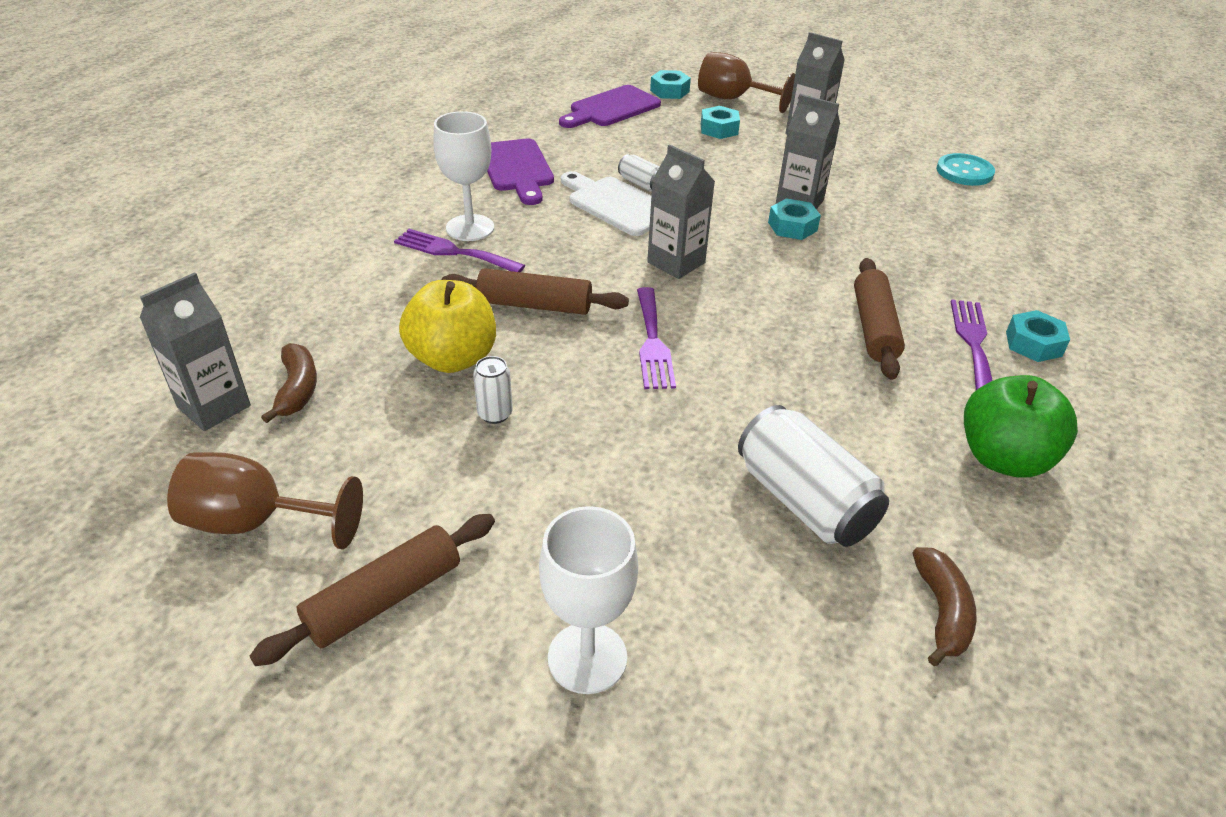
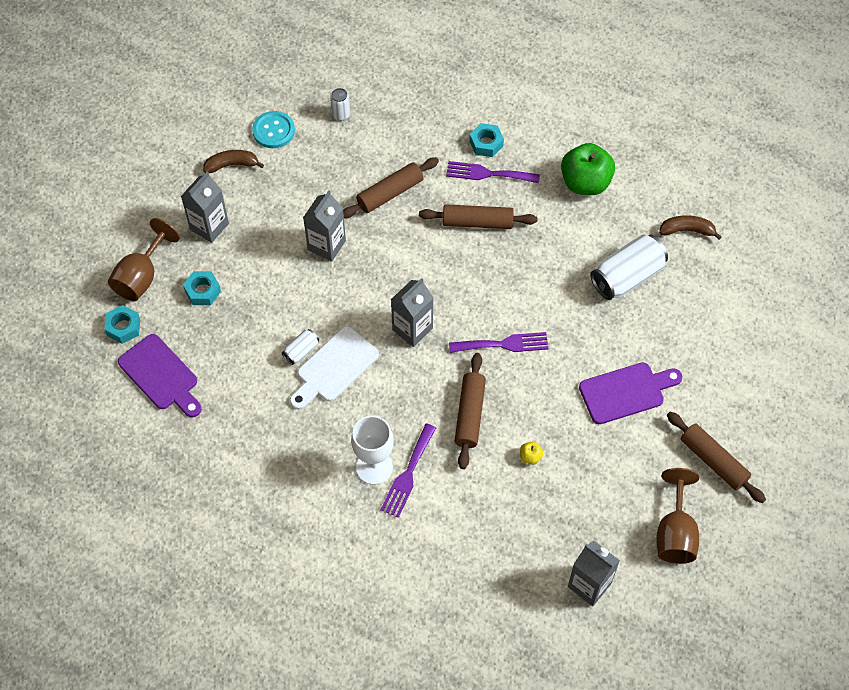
camera: 90 degrees left, 20 degrees up
brown banana [261,343,317,423] -> brown banana moved to [203,150,264,173]
yellow apple [399,280,496,373] -> yellow apple [520,441,543,465], size x0.40
white can [473,356,513,424] -> white can moved to [330,88,350,121]
purple cutting board [487,138,554,205] -> purple cutting board moved to [579,363,683,424]
white goblet [539,506,638,694] -> none
turquoise nut [768,198,821,240] -> none
none -> brown rolling pin [343,157,439,219]

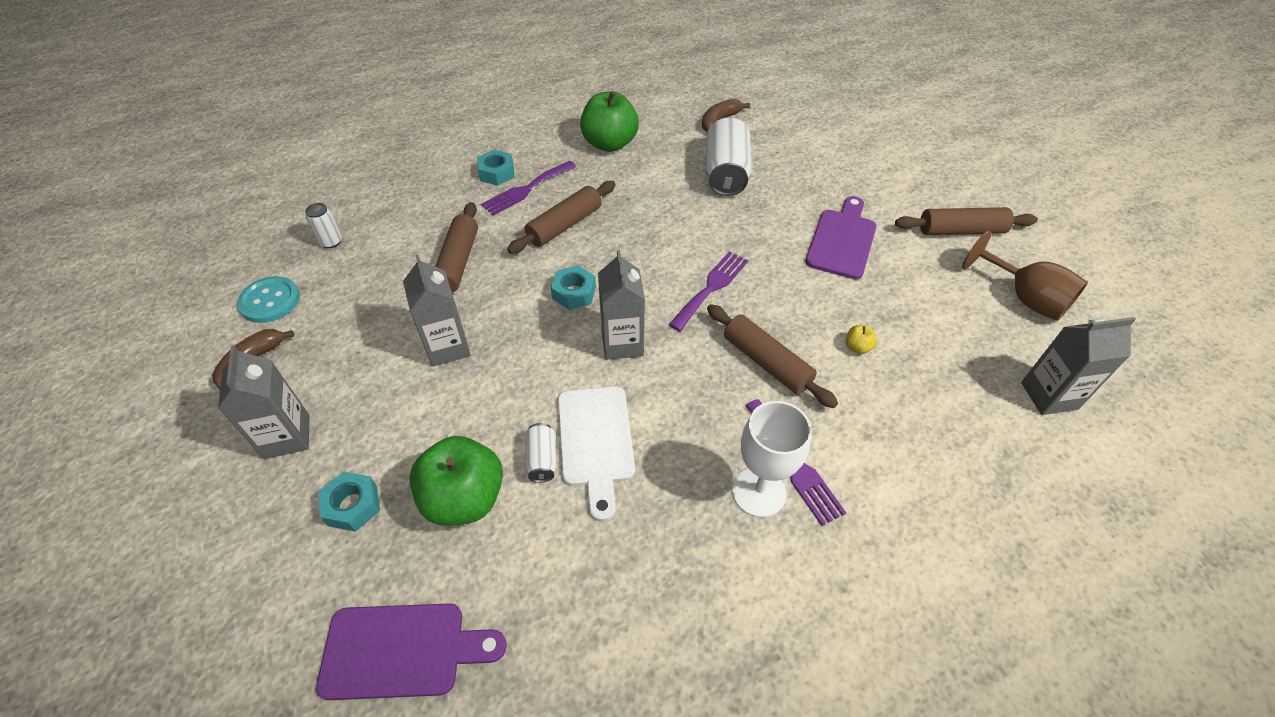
camera: 50 degrees left, 10 degrees down
turquoise nut [104,305,140,344] -> turquoise nut moved to [551,265,596,310]
brown goblet [108,218,180,301] -> none
none -> green apple [409,436,503,526]

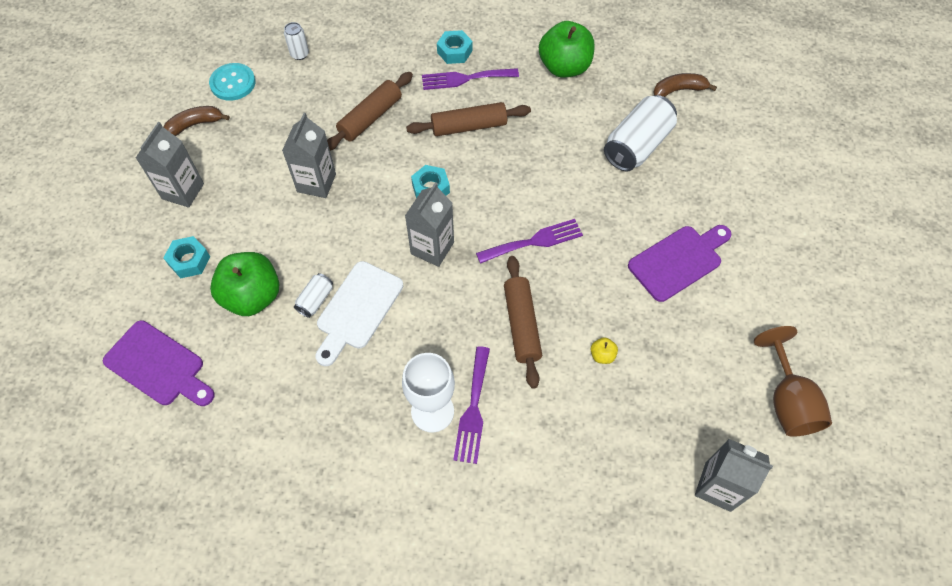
camera: 35 degrees right, 10 degrees up
brown rolling pin [895,207,1038,235] -> none

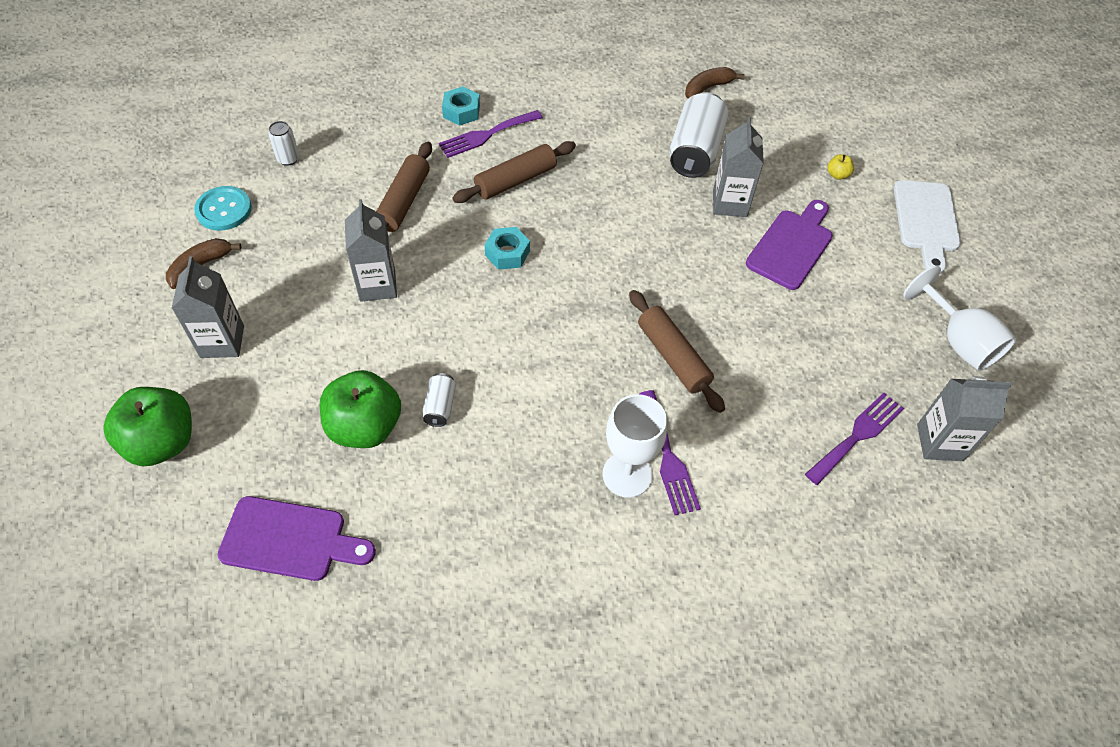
camera: 25 degrees left, 5 degrees down
turquoise nut [164,236,210,278] -> none
white cutting board [315,261,403,366] -> white cutting board moved to [894,180,961,274]
grey carton [405,182,454,267] -> grey carton moved to [713,117,764,217]
purple fork [476,219,583,264] -> purple fork moved to [805,393,904,485]
green apple [539,21,595,78] -> green apple moved to [103,387,192,466]
yellow apple [591,337,618,364] -> yellow apple moved to [828,154,854,180]
brown goblet [754,326,832,437] -> white goblet [903,265,1016,371]

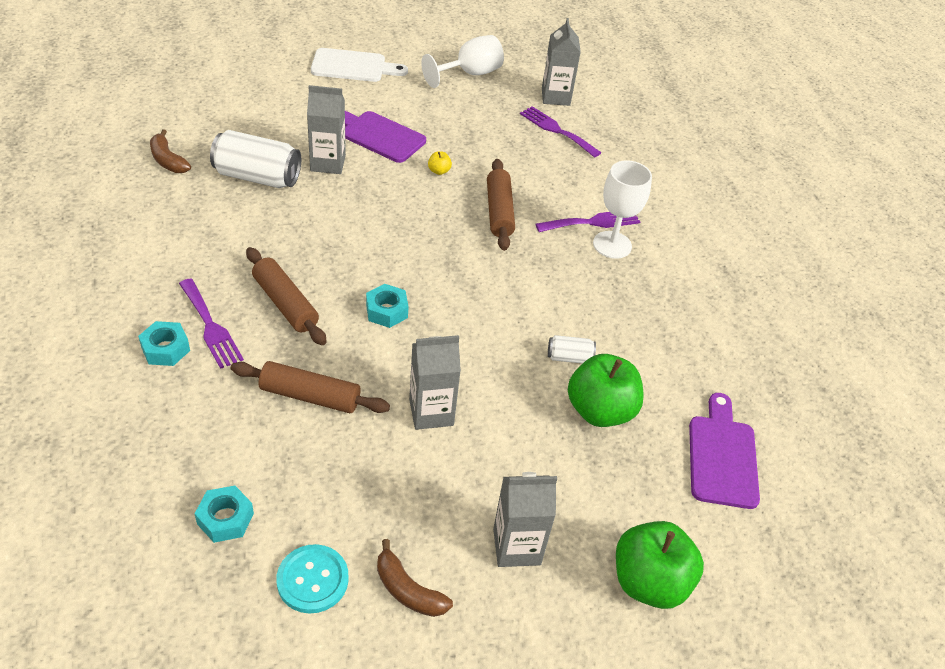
camera: 95 degrees left, 10 degrees down
white can [268,121,299,166] -> turquoise nut [195,486,254,543]
brown rolling pin [629,290,725,413] -> brown rolling pin turned 60 degrees counterclockwise [487,159,515,251]
yellow apple [828,154,854,180] -> yellow apple moved to [428,151,452,175]

